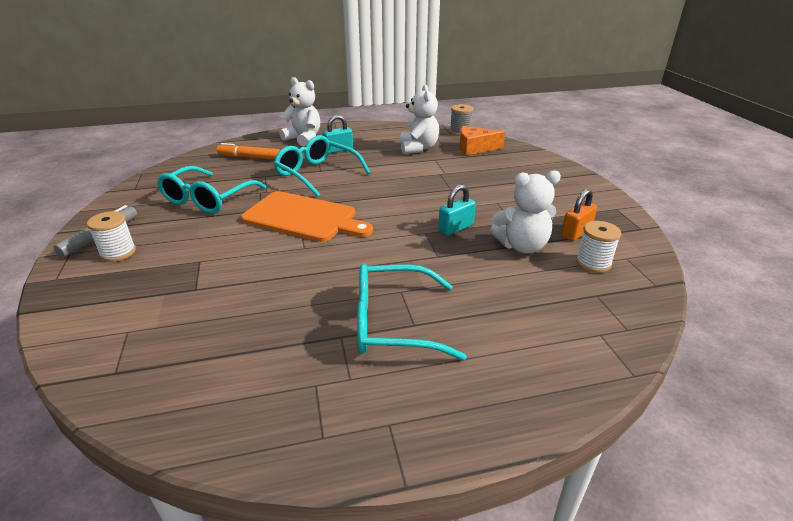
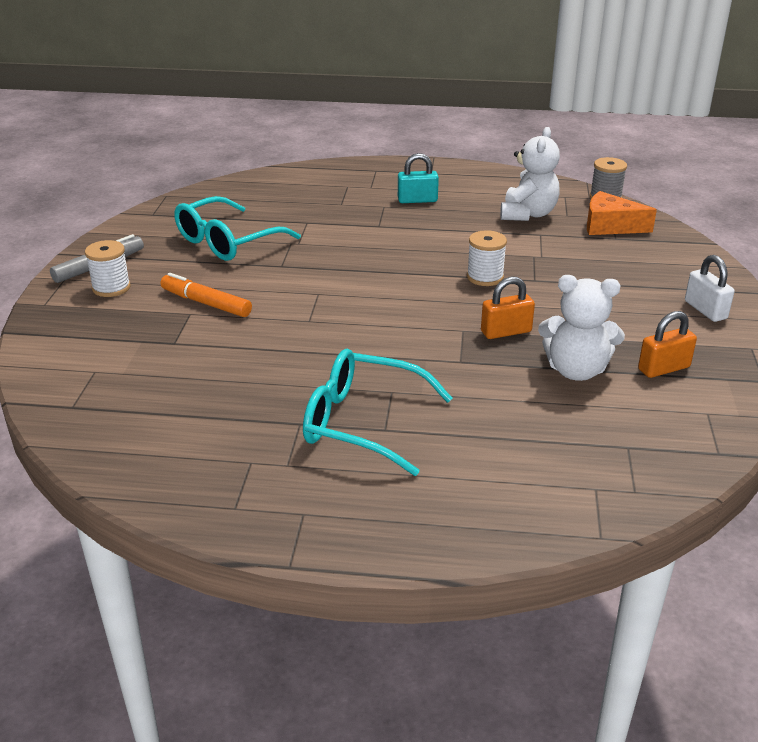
camera: 20 degrees right, 0 degrees up
orange marker [217,143,280,160] -> orange marker moved to [161,273,252,317]
orange cutting board [241,191,373,242] -> none
turquoise glasses [274,135,371,197] -> none
white teddy bear [279,77,320,146] -> none
turquoise padlock [438,185,476,236] -> orange padlock [481,277,535,339]
white spool [576,221,621,273] -> white spool moved to [467,230,507,286]
none -> white padlock [685,255,734,322]

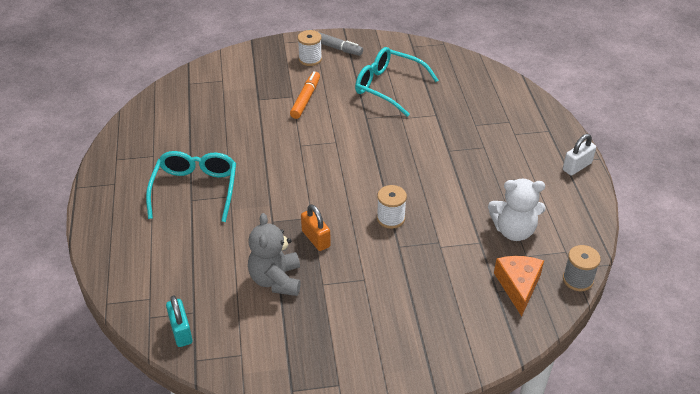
camera: 75 degrees right, 10 degrees up
turquoise padlock [398,153,439,203] -> turquoise padlock moved to [166,295,193,347]
white teddy bear [538,275,625,381] -> grey teddy bear [248,213,301,296]
orange padlock [638,311,697,378] -> none
white padlock [685,255,734,322] -> white padlock moved to [563,134,596,176]

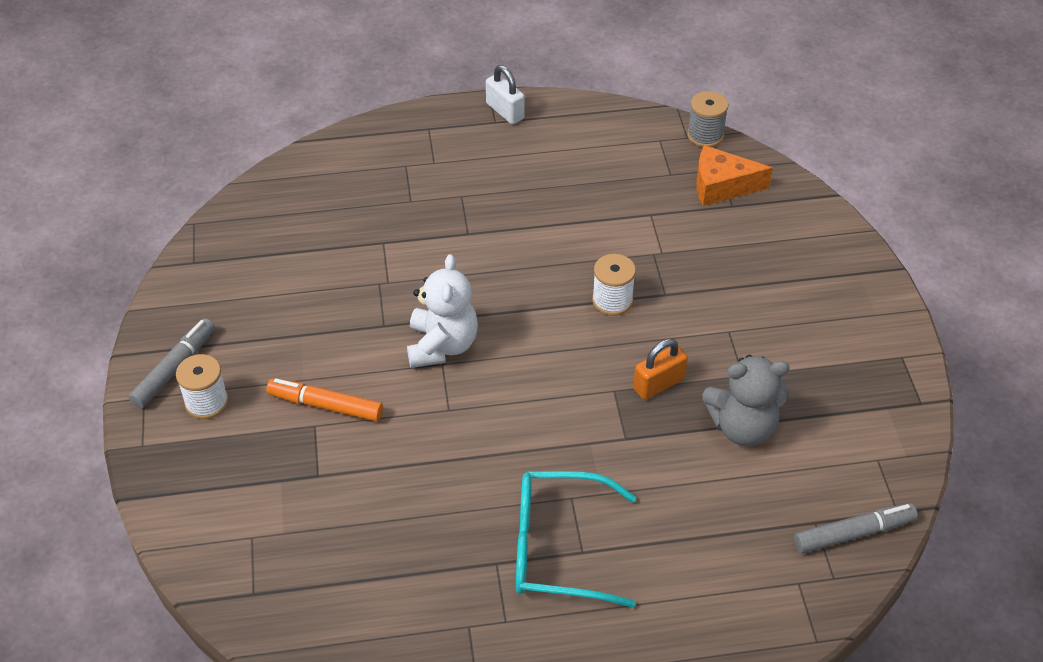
camera: 90 degrees left, 5 degrees up
turquoise padlock [166,295,193,347] -> grey marker [794,503,918,553]
turquoise glasses [355,47,439,117] -> none
white teddy bear [488,179,545,241] -> white teddy bear moved to [407,254,478,368]

